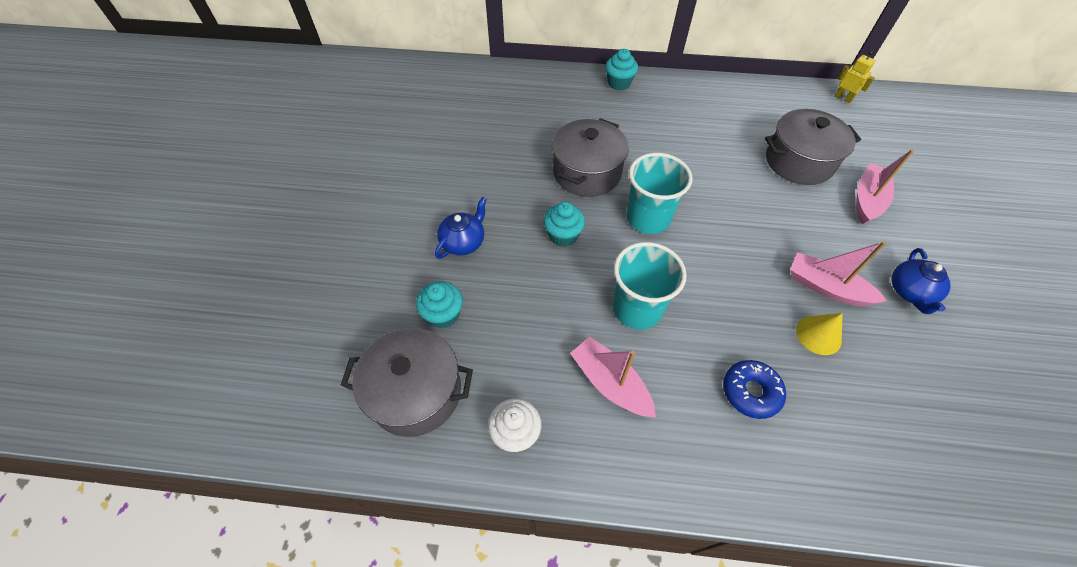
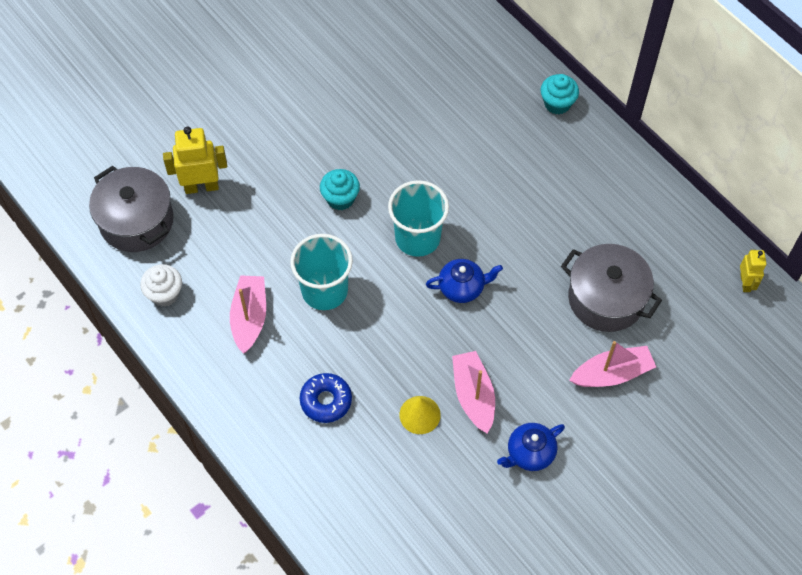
camera: 45 degrees right, 5 degrees up
turquoise cupcake [416,281,463,328] -> yellow robot [163,126,227,194]
blue teapot [435,197,487,259] -> blue teapot moved to [426,259,503,303]
grey pot [552,118,629,197] -> none

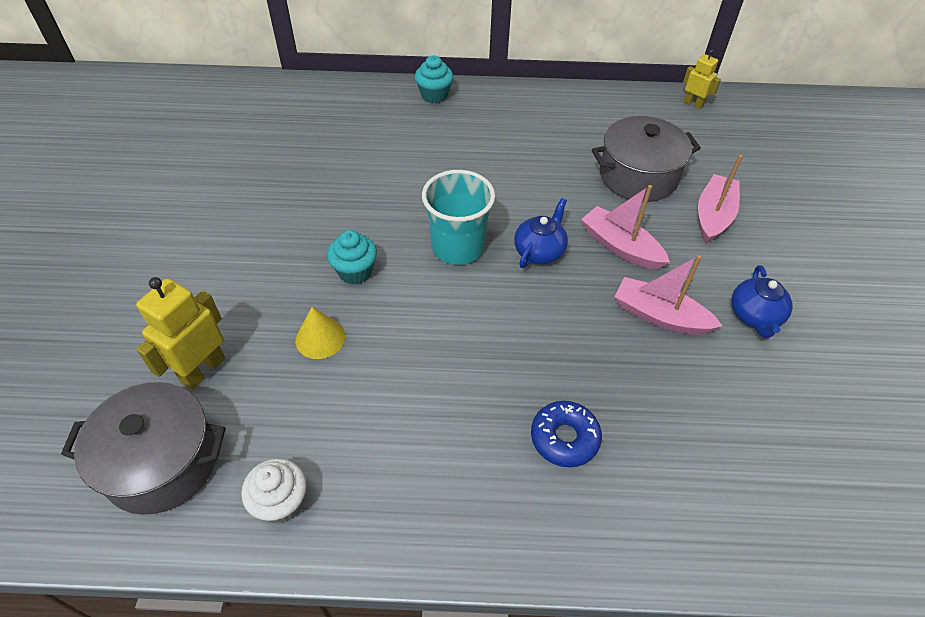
camera: 50 degrees left, 10 degrees down
pink boat [230,275,266,354] -> pink boat moved to [581,185,670,270]
turquoise cup [290,234,353,310] -> none
yellow cone [400,396,441,434] -> yellow cone moved to [296,307,346,359]

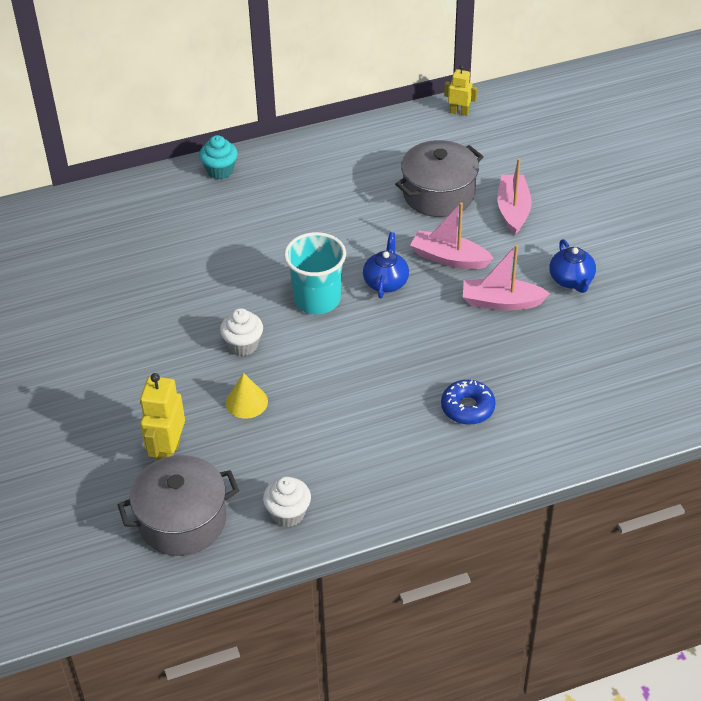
camera: 20 degrees left, 5 degrees down
turquoise cupcake [327,230,377,285] -> white cupcake [220,308,263,356]

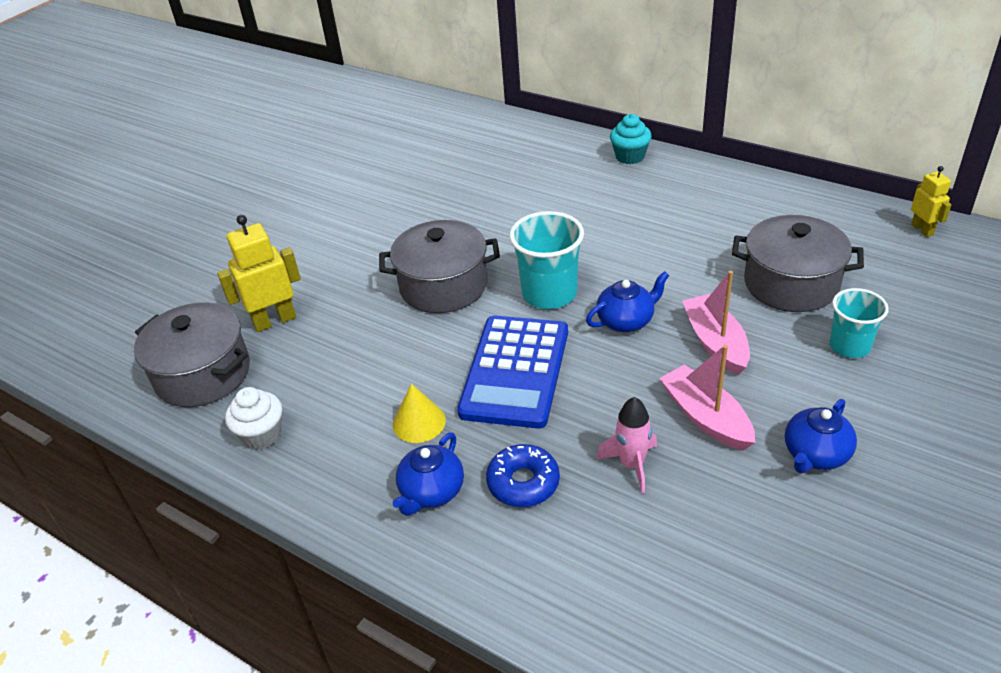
camera: 55 degrees right, 5 degrees down
white cupcake [220,308,263,356] -> grey pot [379,220,500,313]
yellow cone [226,373,268,419] -> yellow cone moved to [393,384,446,443]
pink boat [497,158,532,235] -> turquoise cup [829,288,889,358]
none -> blue teapot [393,432,464,516]
none -> blue calculator [457,316,568,429]
none -> pink rocket [596,397,657,494]

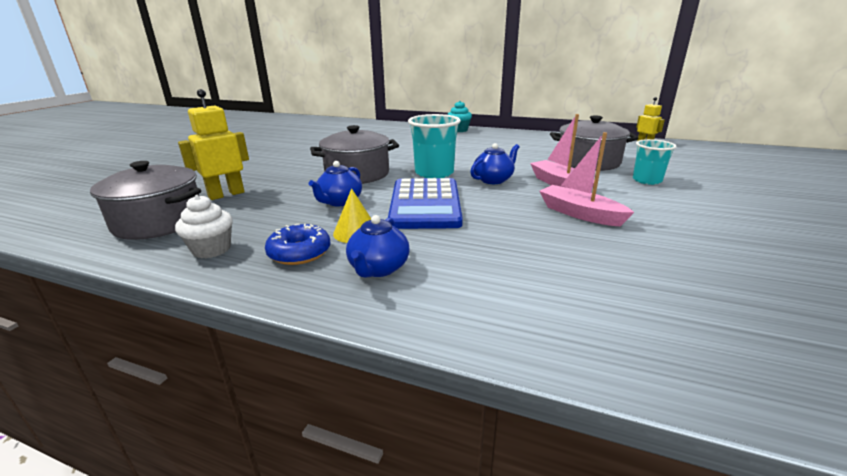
camera: 15 degrees left, 15 degrees down
blue donut [486,444,560,507] -> blue donut moved to [265,224,331,265]
pink rocket [596,397,657,494] -> none
blue teapot [785,399,857,473] -> blue teapot moved to [309,161,362,206]

